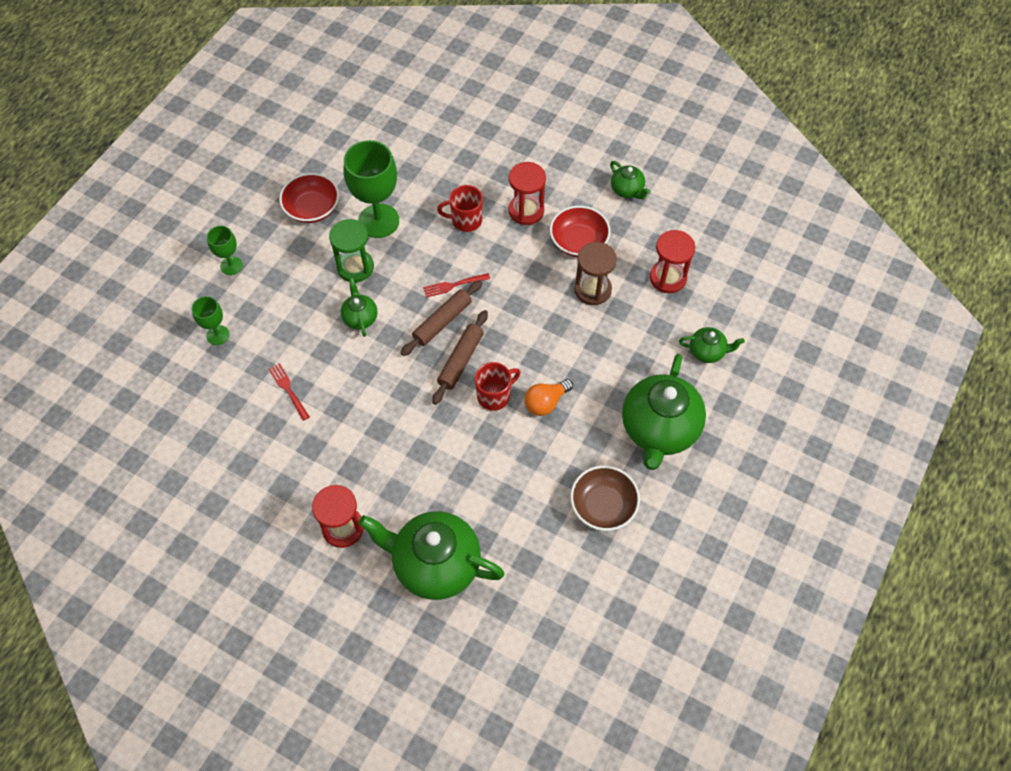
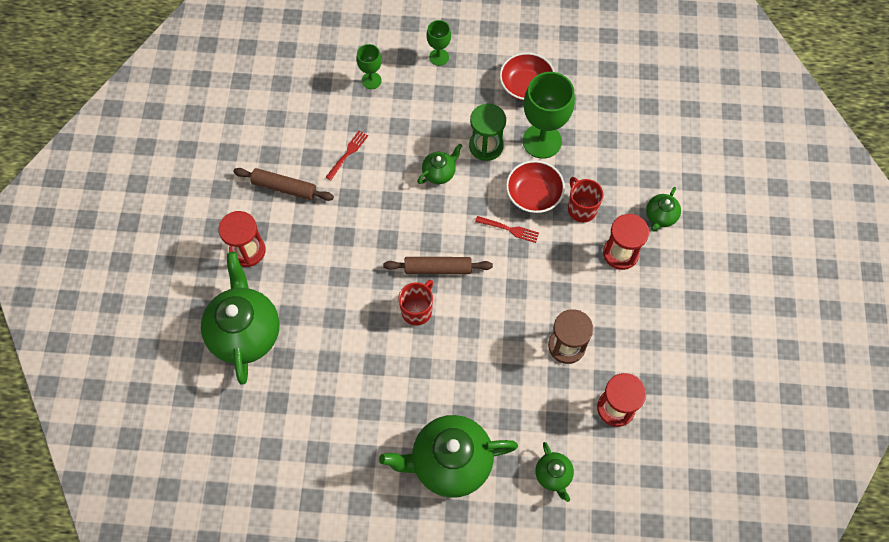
camera: 65 degrees right, 5 degrees up
brown rolling pin [401,280,482,356] -> brown rolling pin moved to [233,168,334,201]
red fork [423,273,490,298] -> red fork turned 150 degrees clockwise [475,216,539,243]
red mug [475,362,521,411] -> red mug turned 90 degrees counterclockwise [398,280,433,326]
orange light bulb [525,379,573,416] -> none
red bowl [550,206,611,257] -> red bowl moved to [506,160,565,213]
brown bowl [570,466,640,531] -> none
green teapot [610,161,650,199] -> green teapot moved to [646,187,681,232]

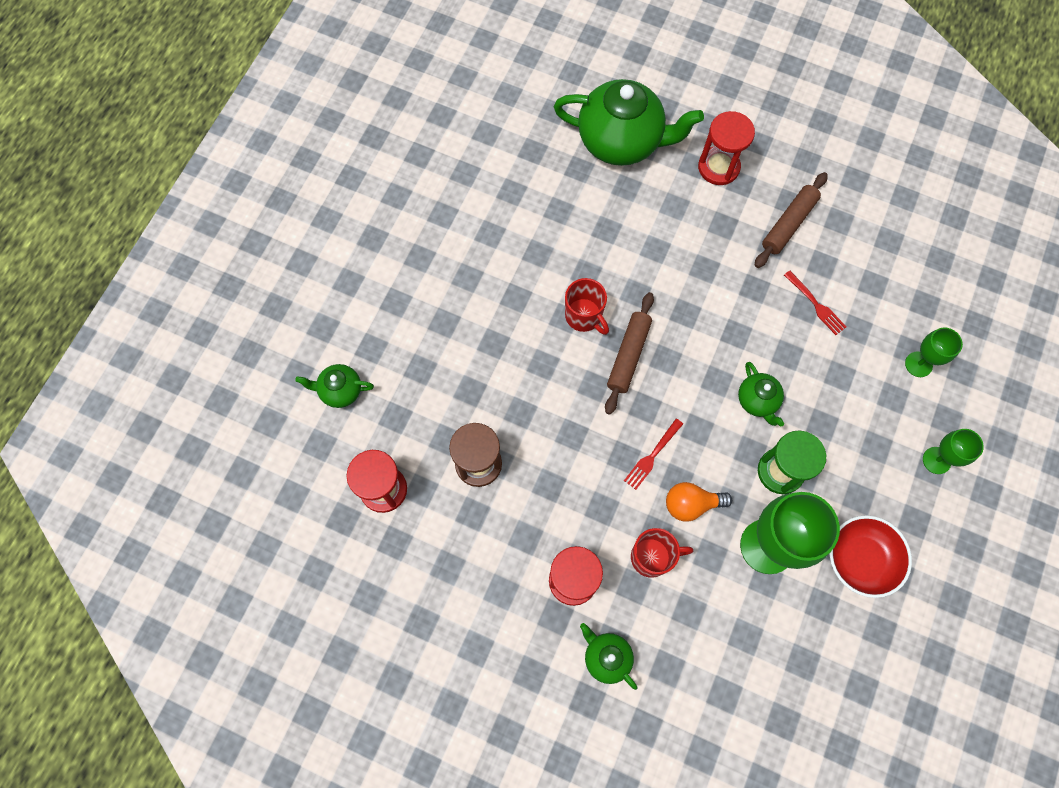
camera: 110 degrees right, 5 degrees up
green teapot [379,415,518,498] -> none
red bowl [506,160,565,213] -> orange light bulb [666,482,732,522]

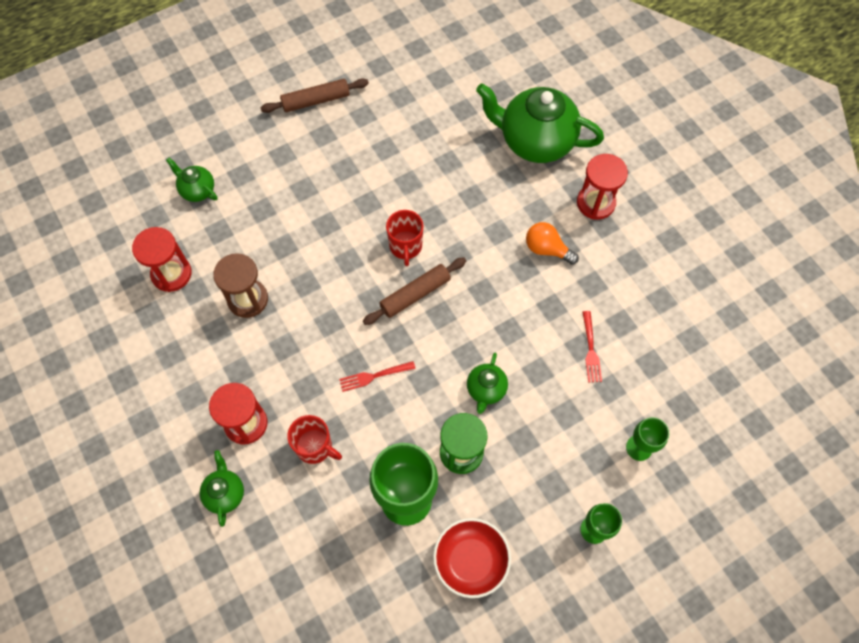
camera: 35 degrees right, 5 degrees down
green teapot [554,79,704,166] -> green teapot turned 150 degrees clockwise [476,83,604,163]
orange light bulb [666,482,732,522] -> orange light bulb moved to [526,222,579,265]
brown rolling pin [755,172,828,268] -> brown rolling pin moved to [261,78,369,113]

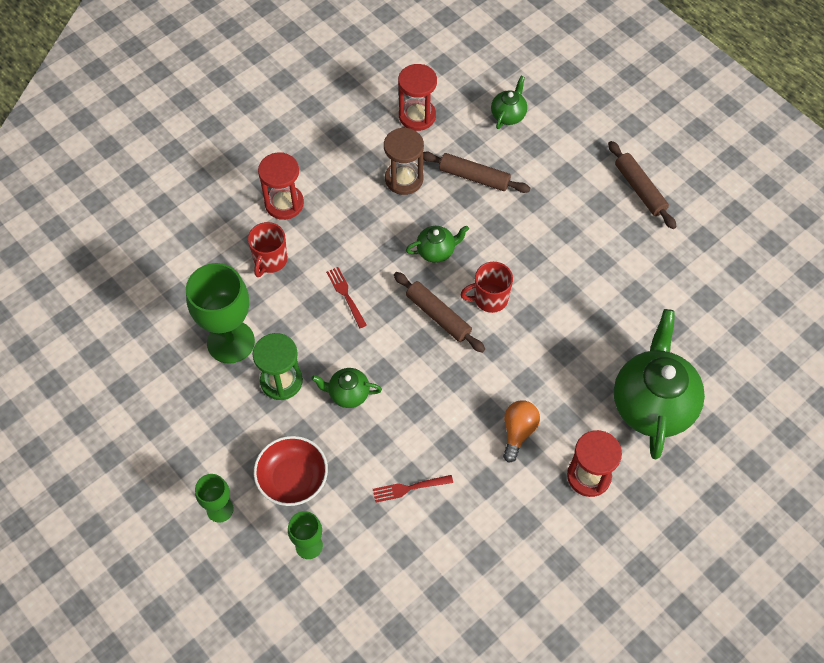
camera: 80 degrees right, 5 degrees down
green teapot [199,450,244,527] -> green teapot moved to [406,226,469,263]
red bowl [433,518,511,598] -> red bowl moved to [254,436,328,506]
none -> brown rolling pin [423,152,530,193]

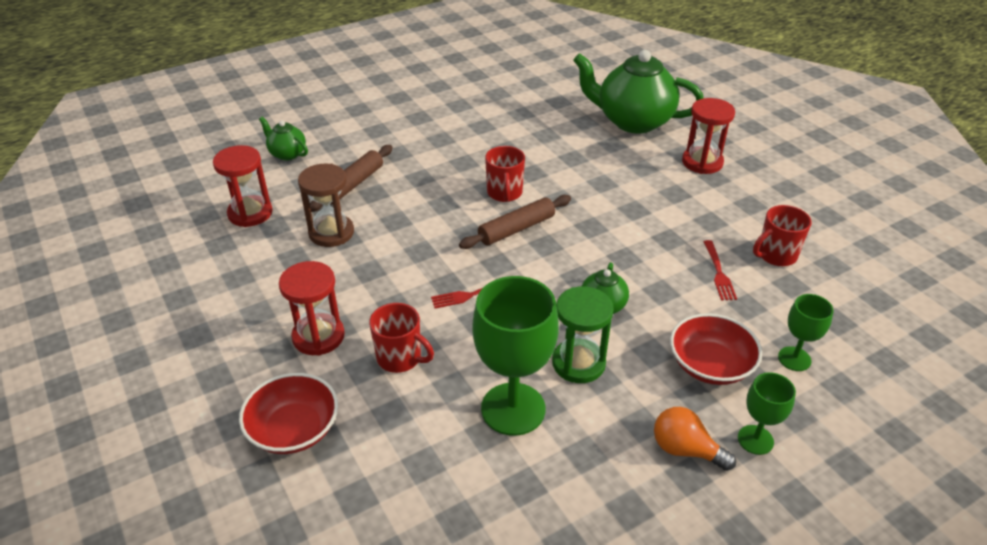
camera: 80 degrees left, 20 degrees down
green teapot [406,226,469,263] -> none
orange light bulb [503,400,540,463] -> orange light bulb moved to [654,407,736,471]
brown rolling pin [608,141,677,229] -> none
none -> red bowl [239,373,338,454]
none -> red mug [753,205,811,266]

